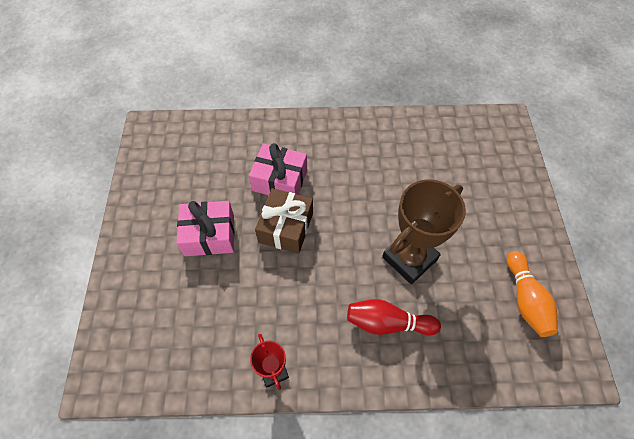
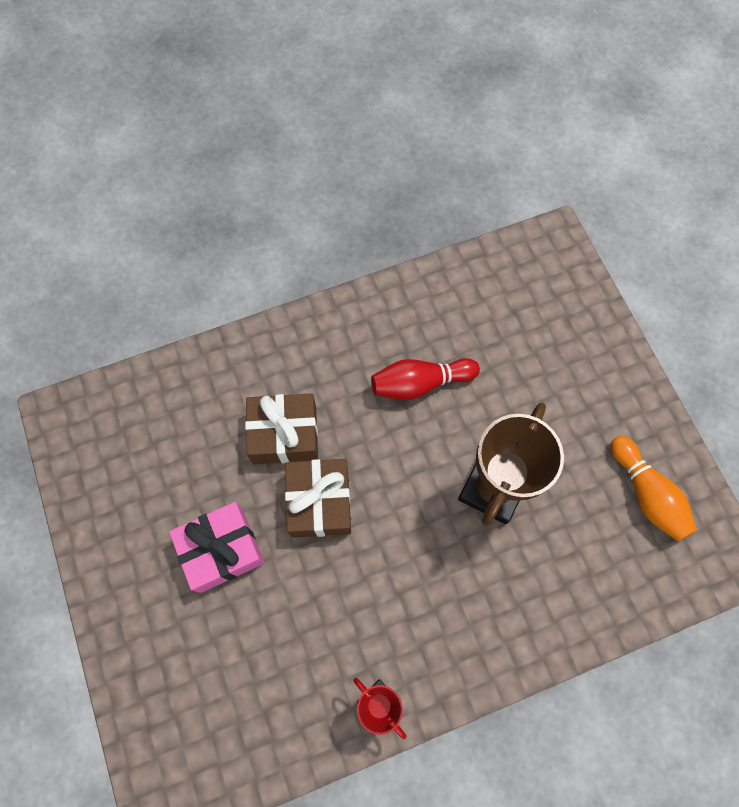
camera: 20 degrees left, 10 degrees up
pink gift [249,143,307,195] -> brown gift [245,393,318,465]
red bowling pin [347,299,441,336] -> red bowling pin moved to [371,358,480,400]

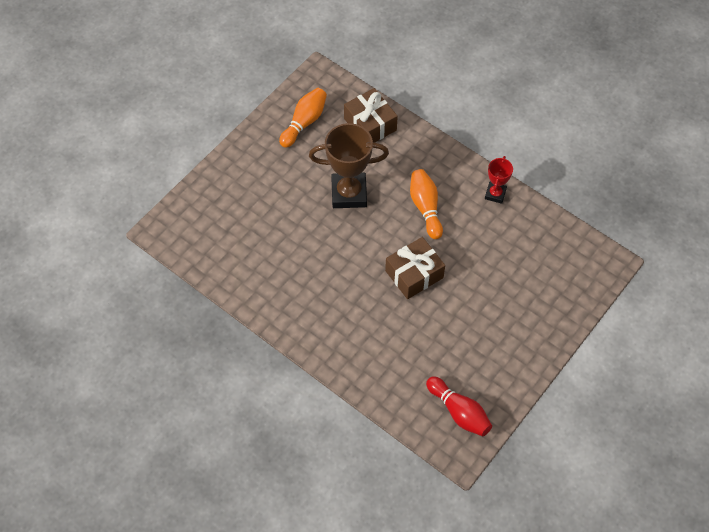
camera: 120 degrees left, 10 degrees down
pink gift [169,502,265,593] -> none
brown gift [245,393,318,465] -> brown gift moved to [344,88,398,143]
red bowling pin [371,358,480,400] -> red bowling pin moved to [426,376,492,436]
none -> orange bowling pin [410,169,443,239]

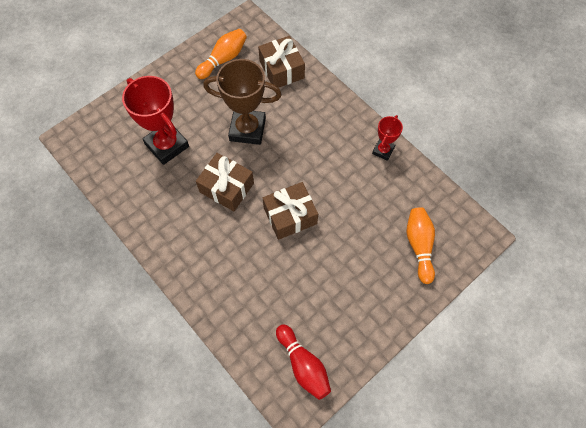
camera: 10 degrees right, 5 degrees up
orange bowling pin [410,169,443,239] -> orange bowling pin moved to [406,207,435,284]
none -> red trophy [122,76,189,165]
none -> brown gift [196,153,254,211]

